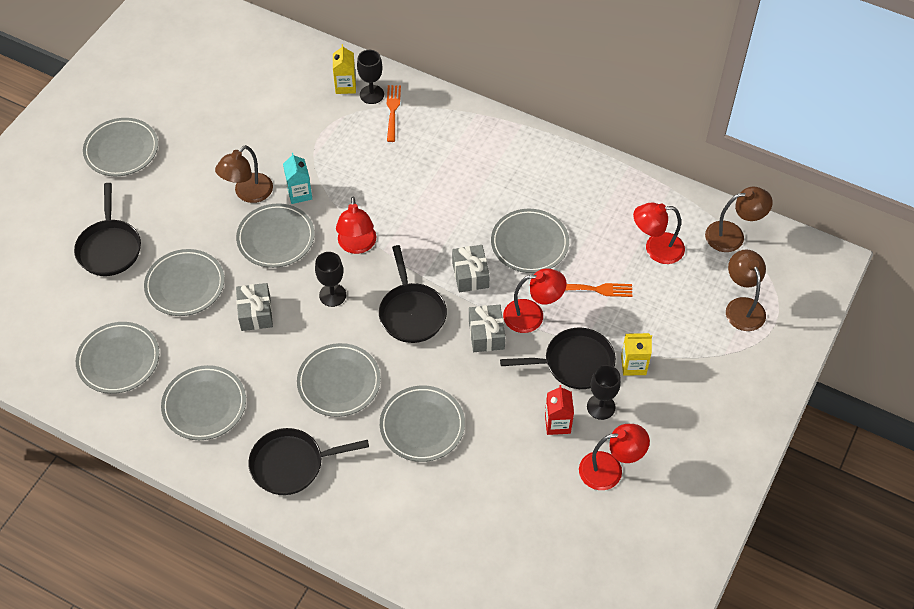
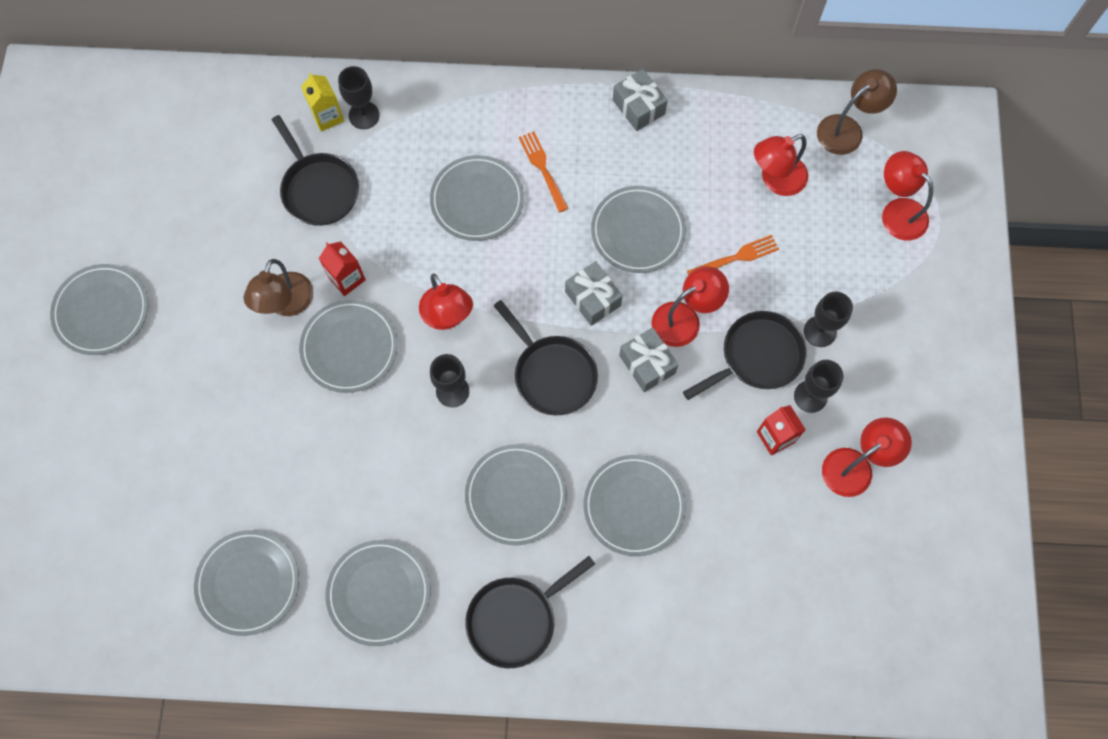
camera: 25 degrees left, 15 degrees up
black pan [74,183,141,276] -> black pan moved to [272,115,359,226]
grey plate [144,249,224,316] -> grey plate moved to [430,155,524,241]
grey gift [236,283,273,331] -> grey gift moved to [613,69,668,131]
turquoise carton [283,153,312,204] -> red carton [319,241,366,296]
orange fork [387,85,401,142] -> orange fork moved to [519,131,569,212]
yellow carton [621,333,652,376] -> black goblet [804,292,853,347]
brown lamp [726,249,766,331] -> red lamp [882,151,933,240]

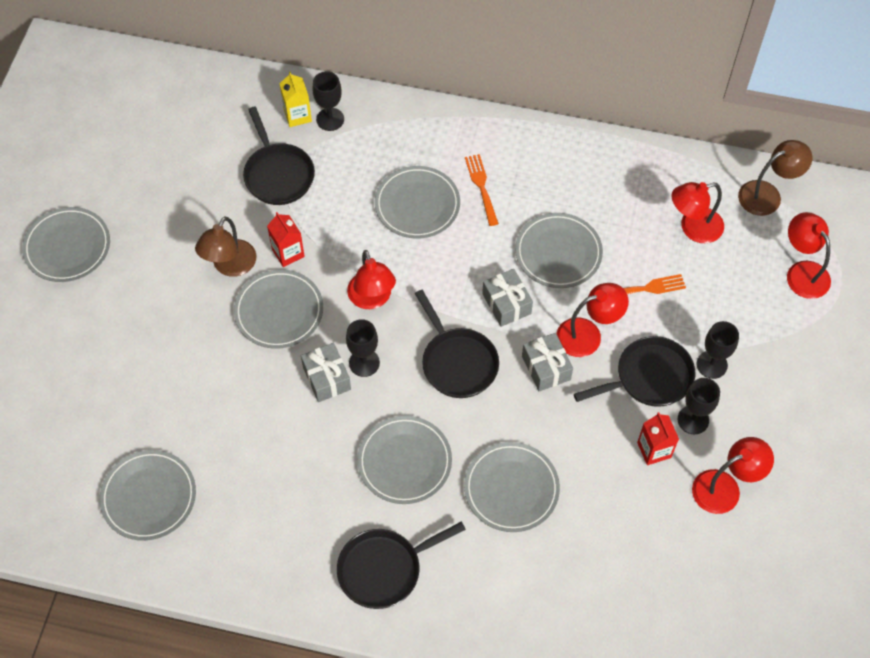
camera: 10 degrees right, 10 degrees down
grey plate [325,540,431,646] -> none
grey gift [613,69,668,131] -> grey gift moved to [301,343,351,402]

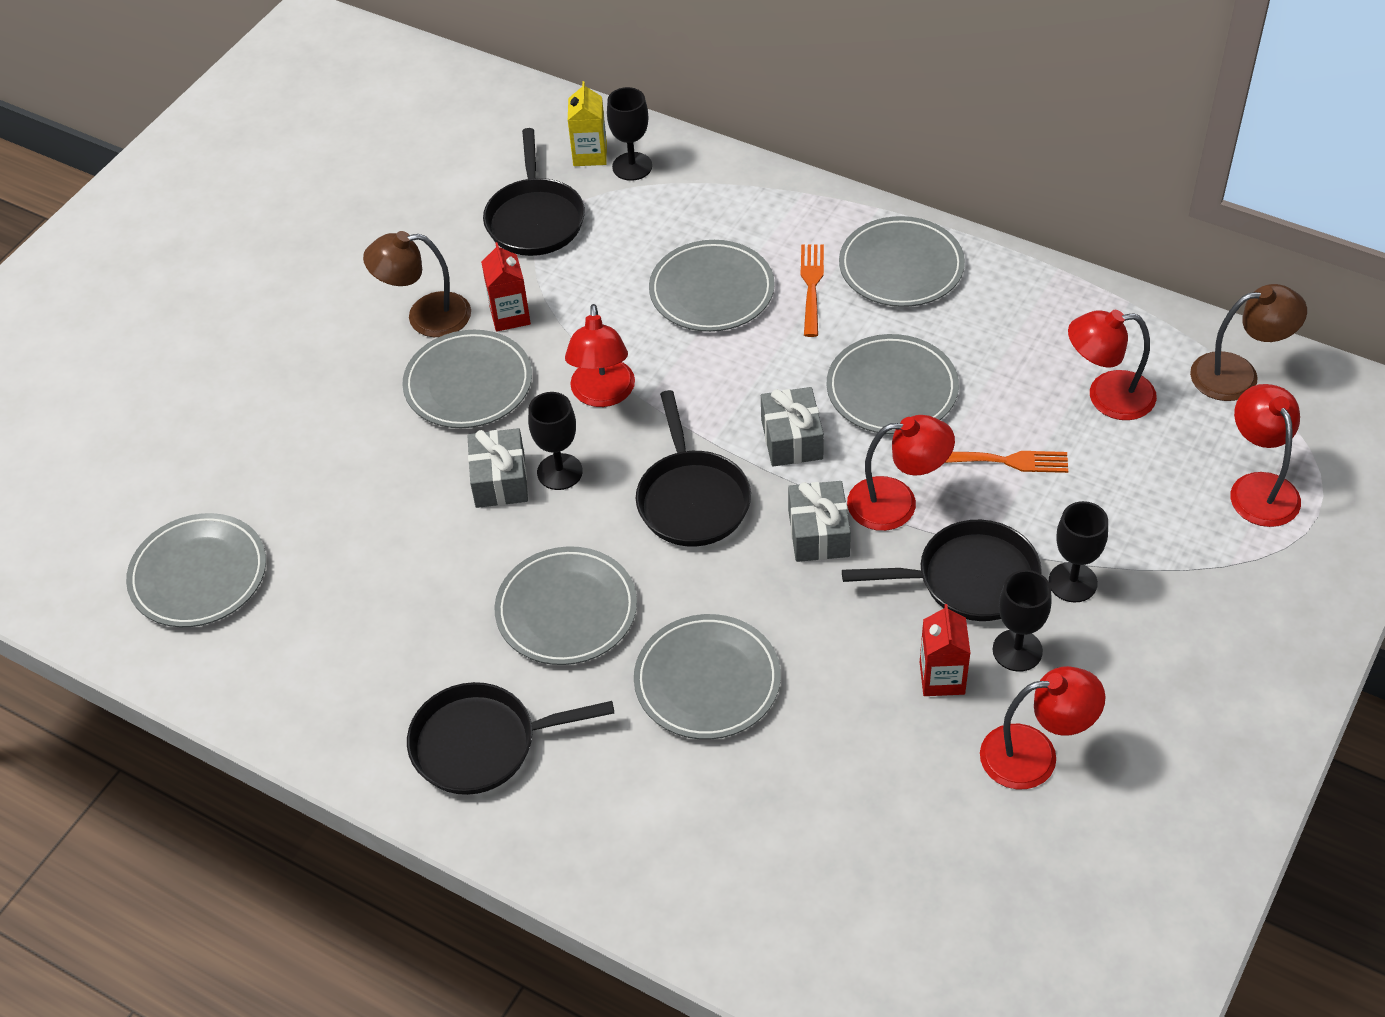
camera: 20 degrees right, 10 degrees down
grey plate [22,207,110,282] -> grey plate moved to [839,216,965,307]
brown lamp [195,217,257,277] -> brown lamp turned 45 degrees clockwise [363,231,471,337]

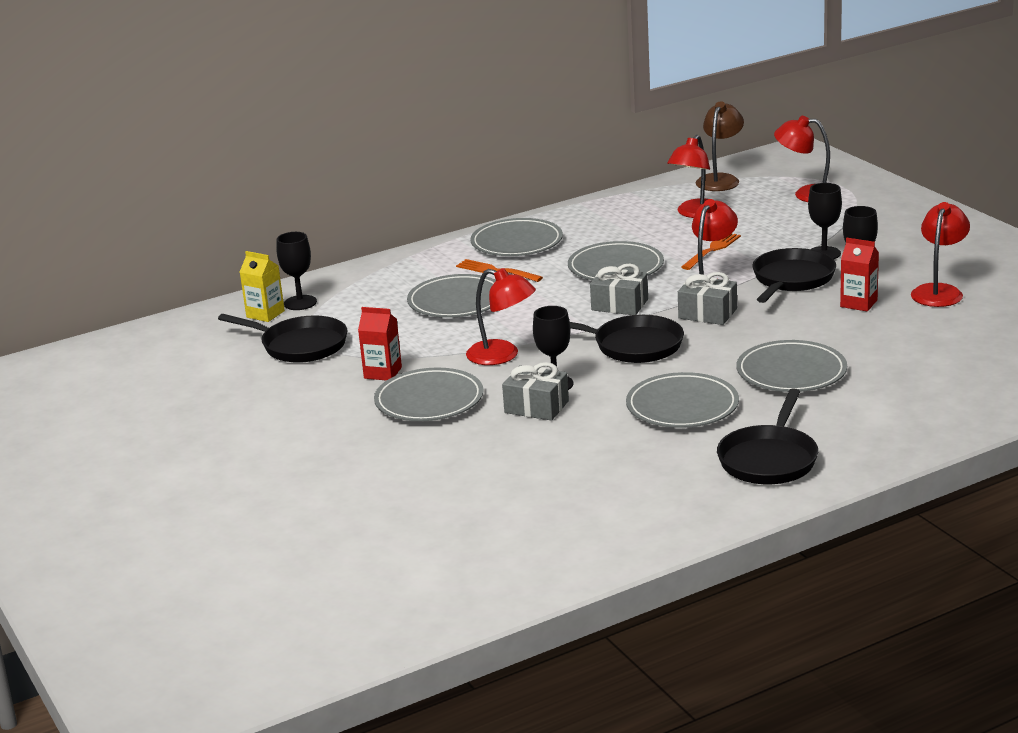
camera: 60 degrees left, 25 degrees down
grey plate [126,513,266,627] -> none
brown lamp [363,231,471,337] -> none

